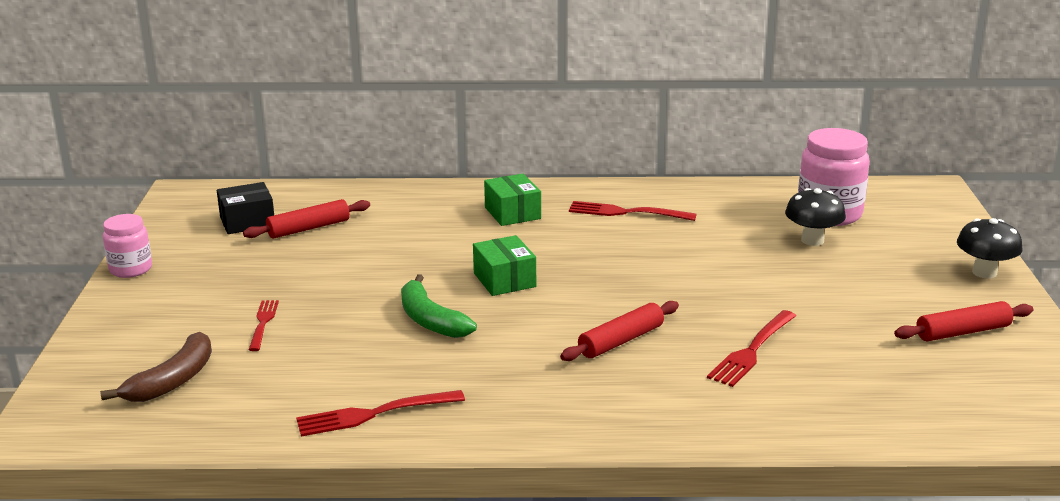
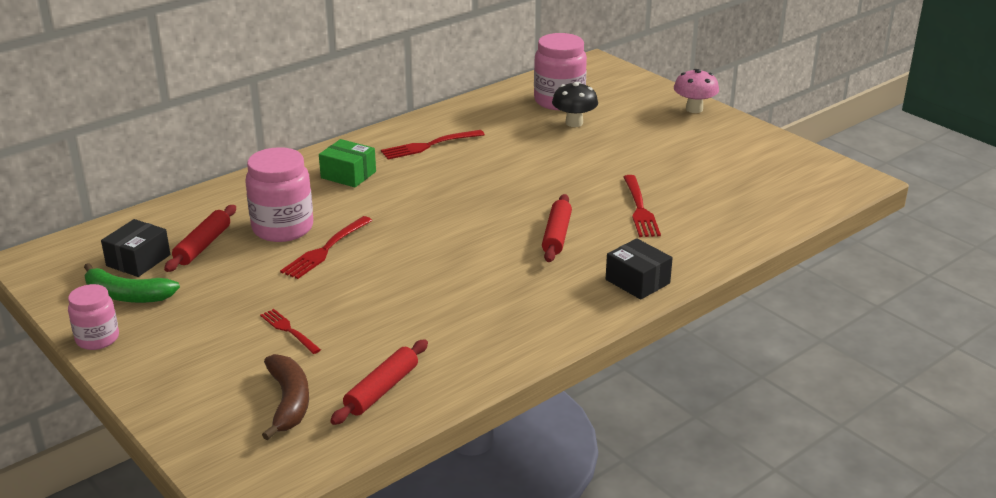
camera: 40 degrees left, 5 degrees up
red fork [296,390,465,437] -> red fork moved to [280,216,373,279]
green banana [401,274,477,338] -> green banana moved to [84,263,180,303]
green box [473,235,536,296] -> none
red rolling pin [894,301,1034,341] -> red rolling pin moved to [330,339,428,425]
black mushroom [957,218,1022,279] -> pink mushroom [674,69,719,113]
none -> pink jar [245,147,313,242]
none -> black box [606,238,673,300]

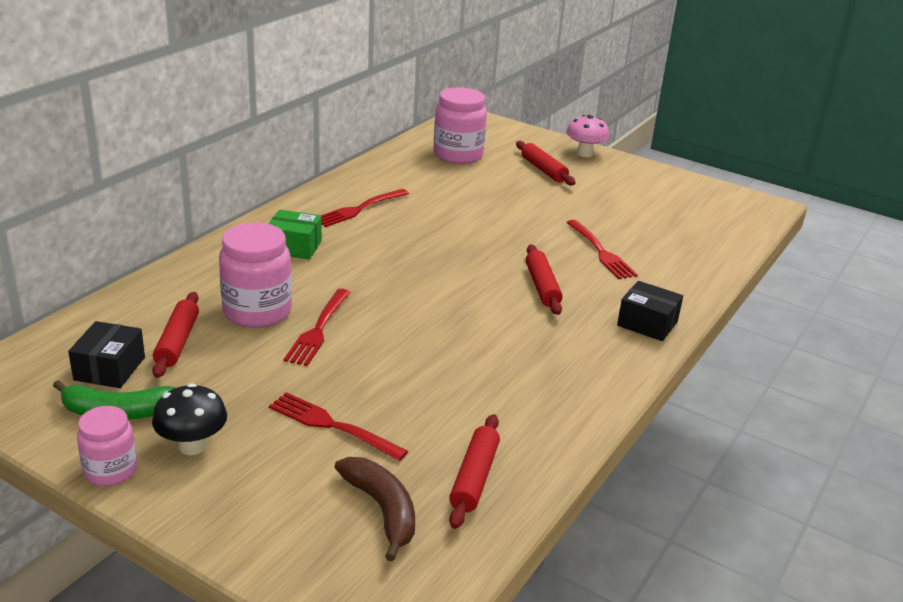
camera: 20 degrees left, 0 degrees up
red fork [260,309,321,354] -> red fork [269,392,408,461], size x1.51
black mushroom [552,82,598,127] -> black mushroom moved to [152,383,227,455]
none -> red rolling pin [516,141,576,185]

